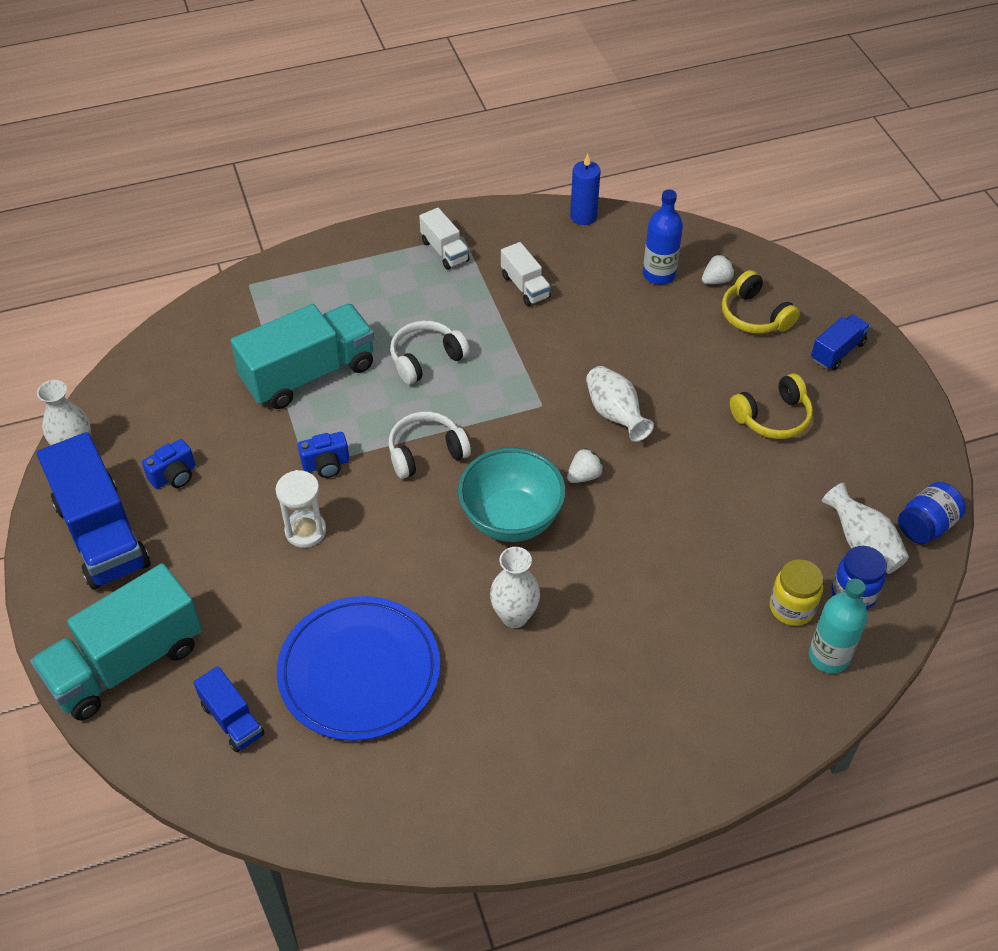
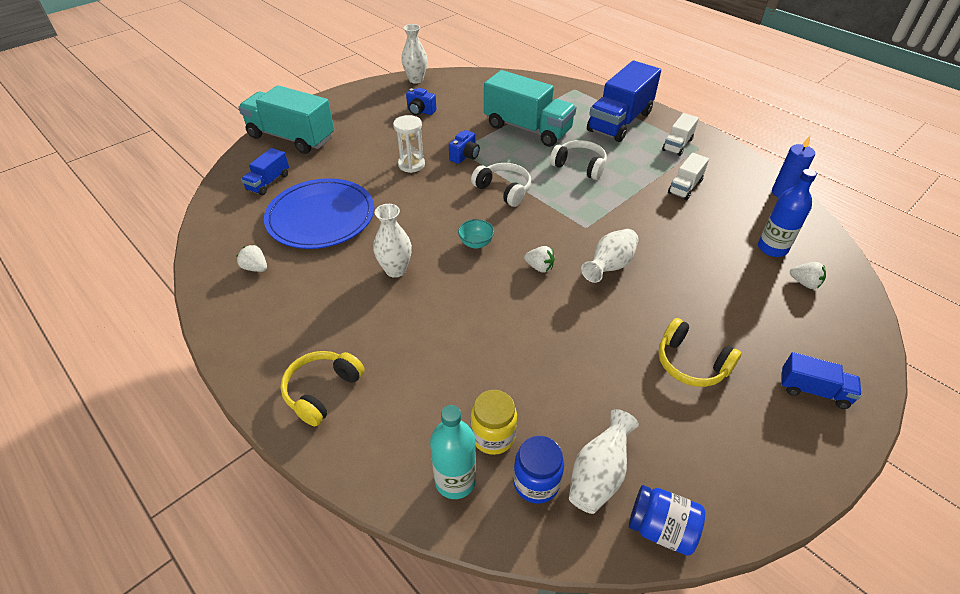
camera: 65 degrees right, 5 degrees down
blue truck [37,432,150,590] -> blue truck moved to [587,61,661,142]
blue camera [298,432,349,478] -> blue camera turned 105 degrees counterclockwise [449,130,480,164]
turquoise bowl [458,447,566,542] -> turquoise bowl [458,219,494,249], size x0.45
yellow headphones [722,270,800,334] -> yellow headphones moved to [280,351,365,426]
none -> white strawberry [236,244,267,272]

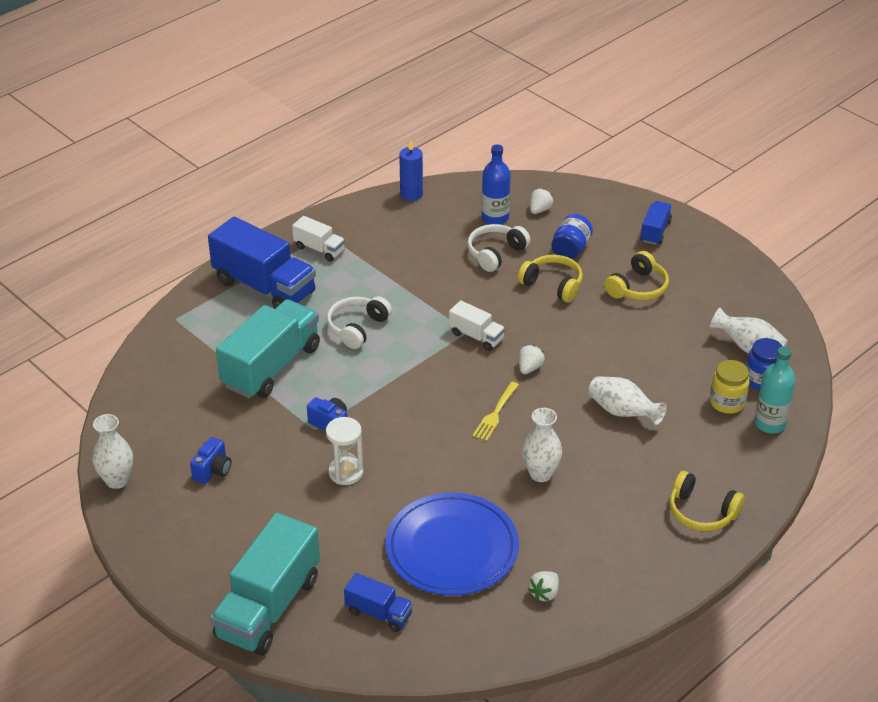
camera: 90 degrees left, 5 degrees down
turquoise bowl [458,219,494,249] -> yellow fork [473,382,519,441]
white headphones [471,163,531,207] -> white headphones moved to [467,224,531,272]
white vase [581,229,639,283] -> white vase moved to [588,376,667,425]
blue jar [629,485,705,556] -> blue jar moved to [551,214,593,259]
white truck [668,153,709,200] -> white truck moved to [449,300,505,351]
none -> yellow headphones [518,255,583,302]

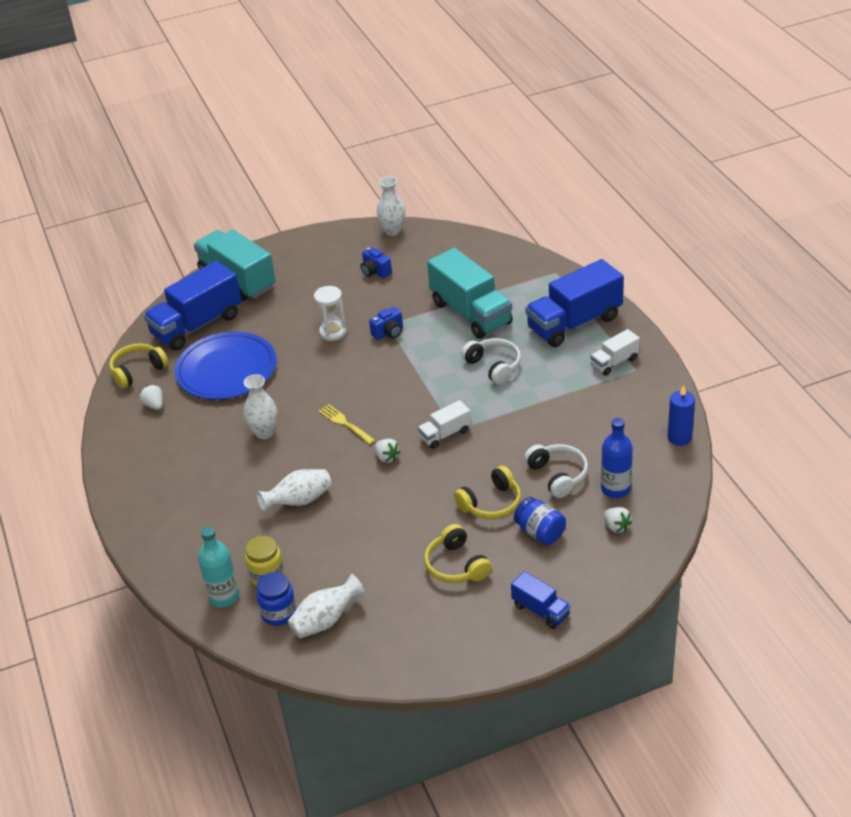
camera: 115 degrees right, 0 degrees up
blue truck [344,573,413,632] -> blue truck [143,261,242,351], size x2.01
yellow headphones [669,471,745,532] -> yellow headphones moved to [109,343,169,389]

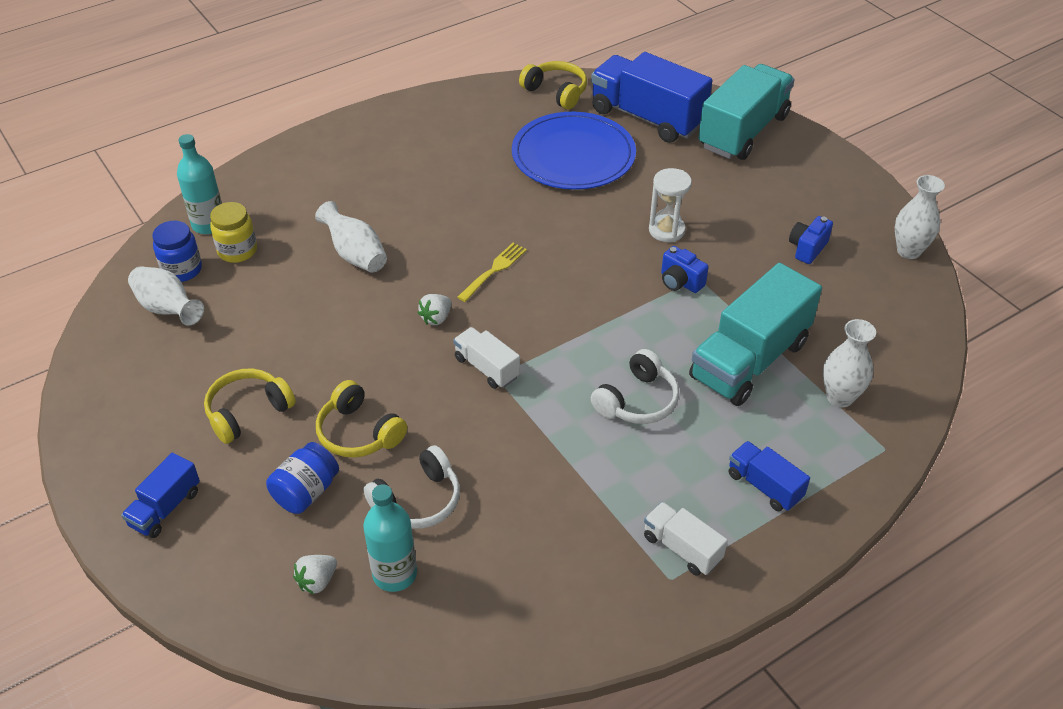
camera: 75 degrees right, 5 degrees up
white strawberry [139,385,163,410] -> none
white vase [244,374,278,439] -> white vase moved to [823,319,876,408]
blue truck [525,259,624,347] -> blue truck [728,441,810,511], size x0.50
blue bottle [601,418,633,498] -> turquoise bottle [363,484,417,592]
blue candle [668,385,695,446] -> none

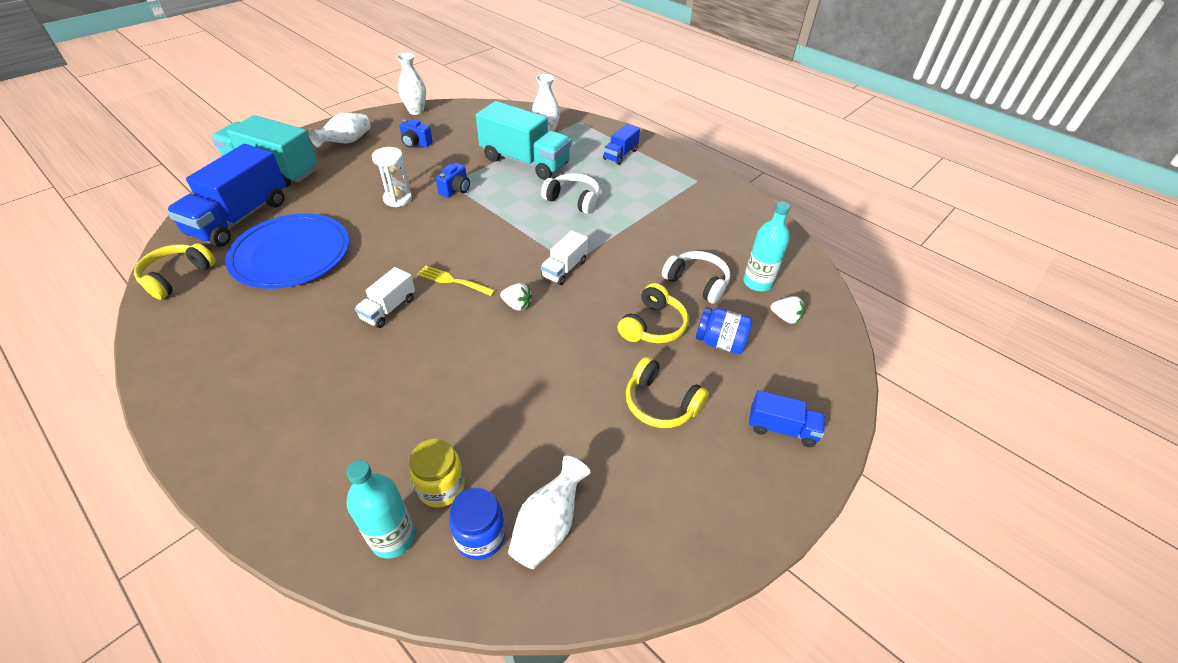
camera: 105 degrees left, 0 degrees up
white vase [315,201,387,273] -> white vase moved to [308,113,371,148]
white truck [644,502,728,576] -> white truck moved to [354,267,415,328]

